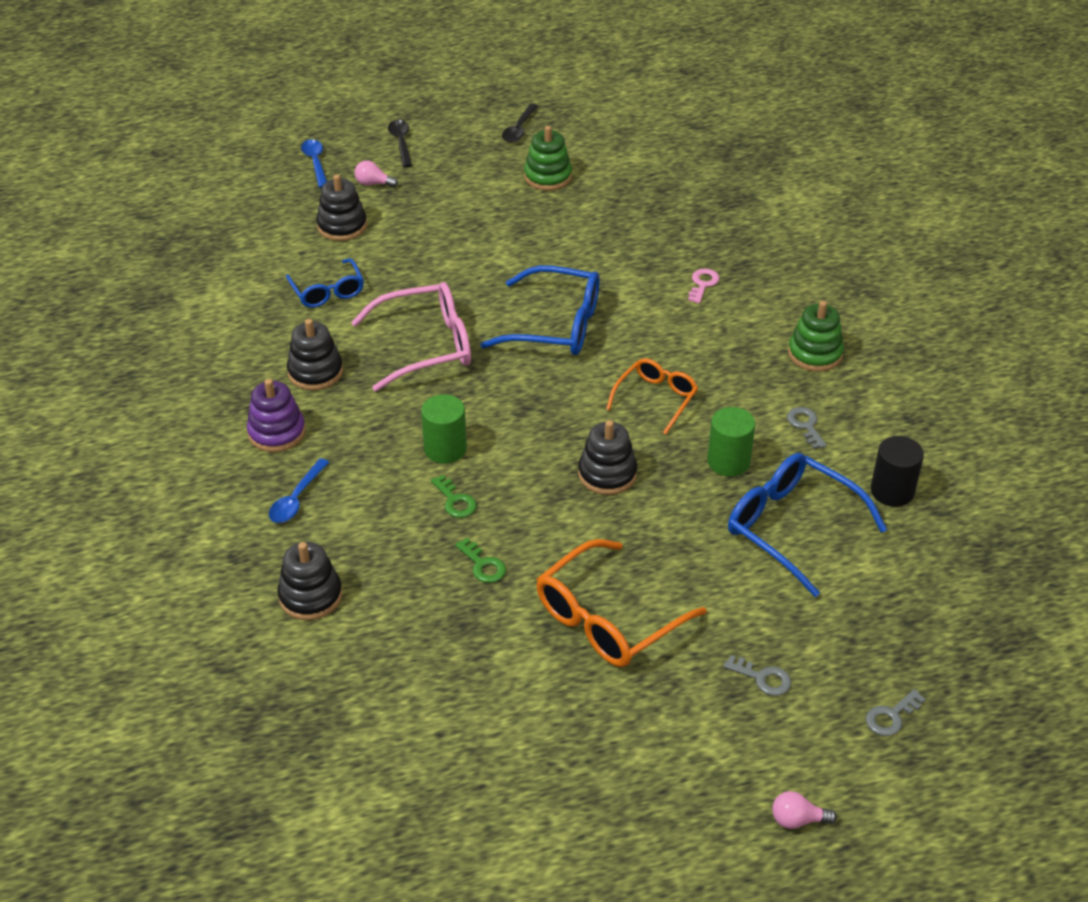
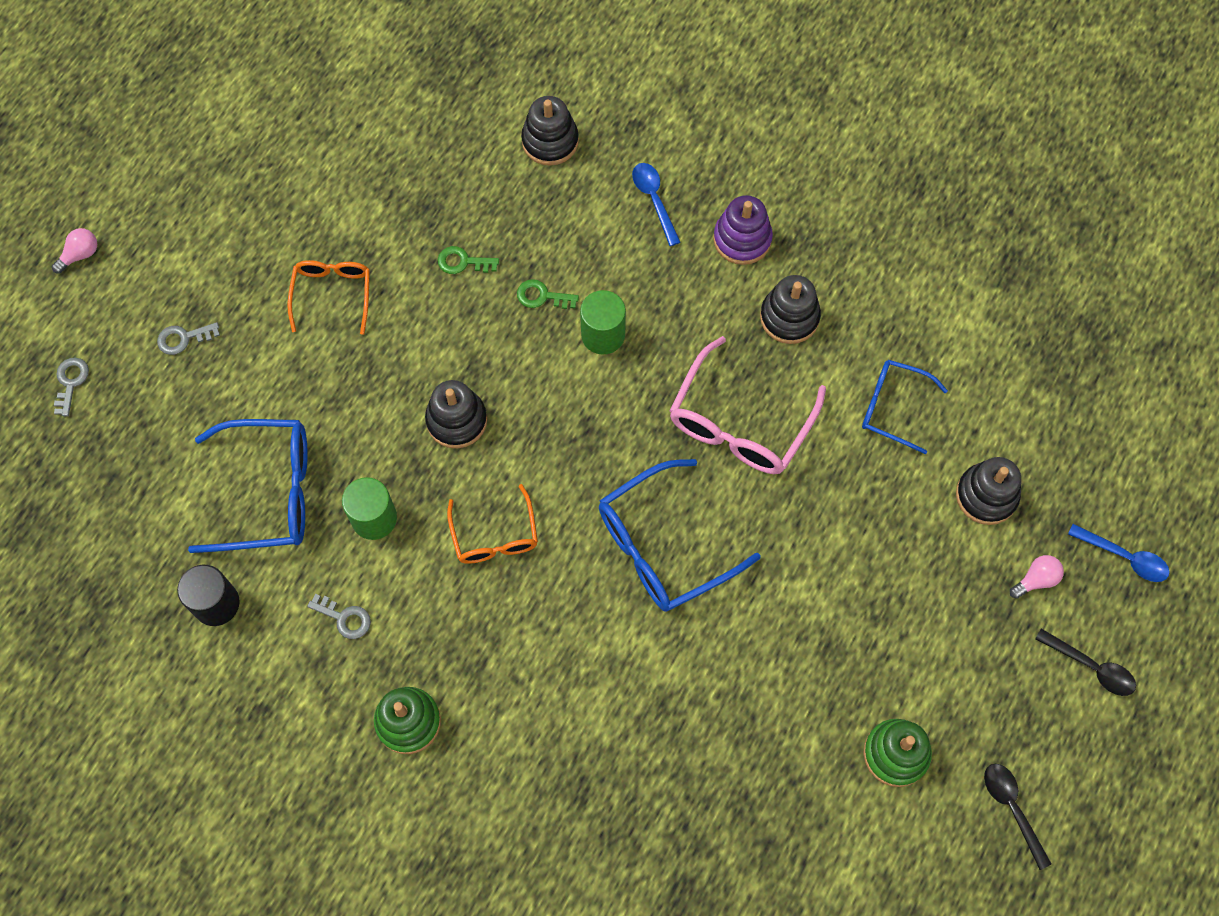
camera: 135 degrees right, 25 degrees up
orange glasses [537,539,707,667] -> orange glasses [287,260,370,335], size x0.62
pink key [688,269,720,304] -> none

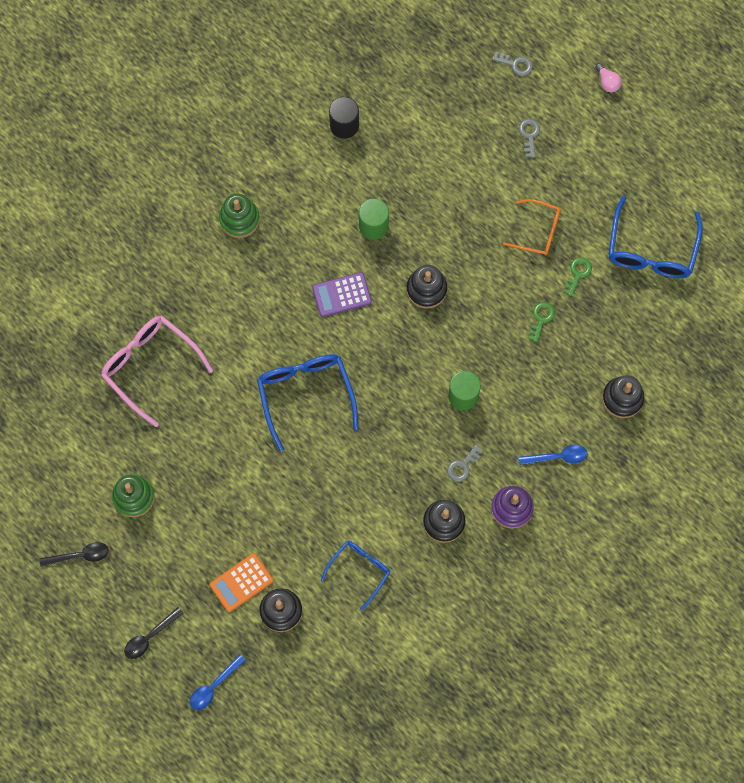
camera: 105 degrees right, 5 degrees up
blue glasses [188,419,308,553] -> blue glasses moved to [608,196,703,278]
grey key [307,594,371,639] -> grey key moved to [447,445,483,482]
orange glasses [447,484,538,564] -> purple calculator [312,272,372,317]
green key [517,279,579,309] -> green key moved to [564,257,592,296]
pink glasses [670,336,826,474] -> pink glasses moved to [101,316,213,427]
pink light bulb [1010,555,1064,599] -> none
none -> orange calculator [210,553,273,612]

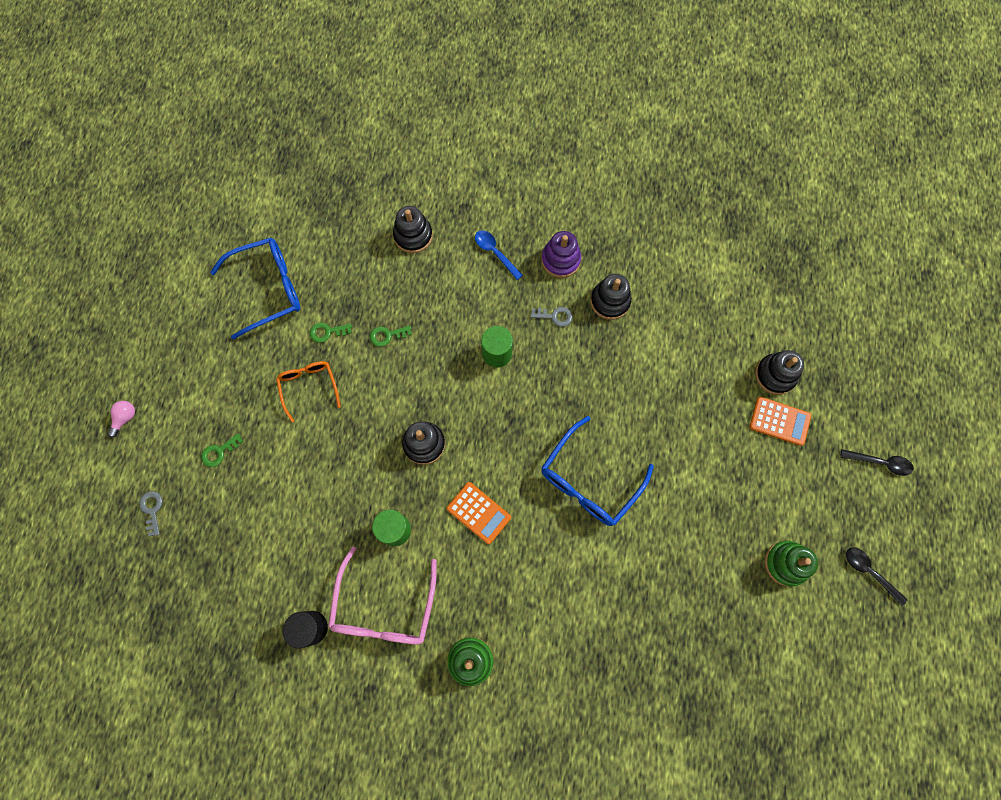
camera: 125 degrees left, 0 degrees up
pink glasses [101,316,213,427] -> pink glasses moved to [328,546,437,644]
blue spoon [190,654,246,710] -> none
purple calculator [312,272,372,317] -> orange calculator [447,482,511,544]
blue glasses [321,541,390,610] -> none
grey key [519,119,540,158] -> green key [201,433,243,467]

